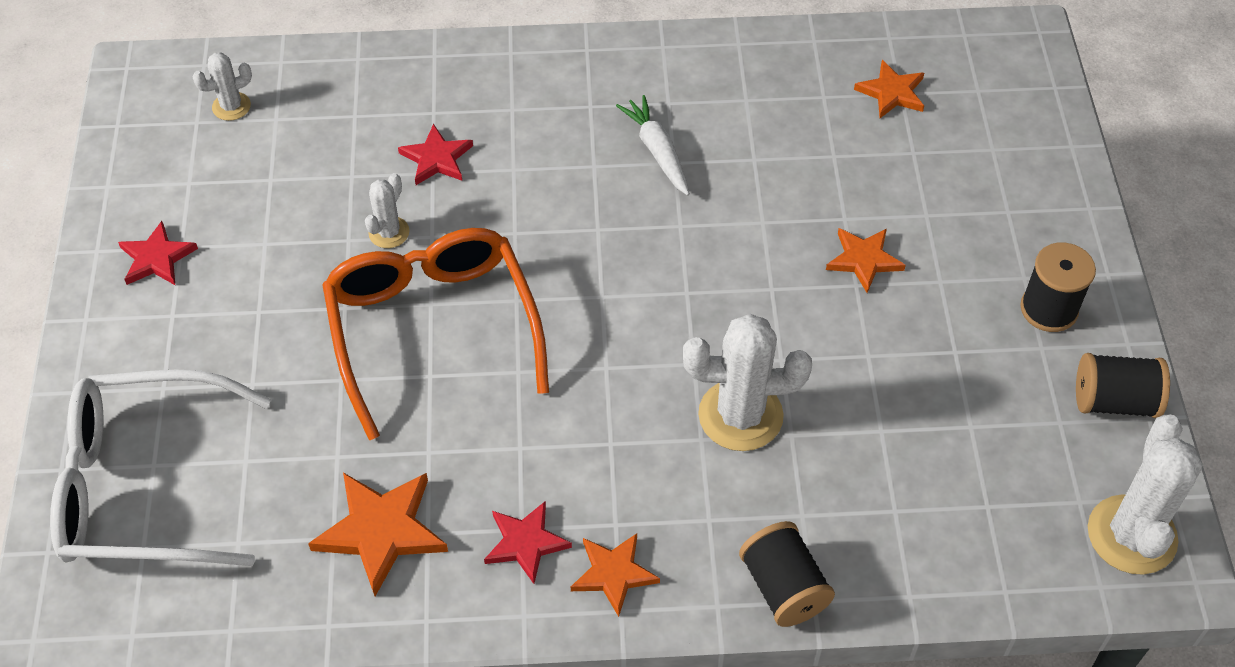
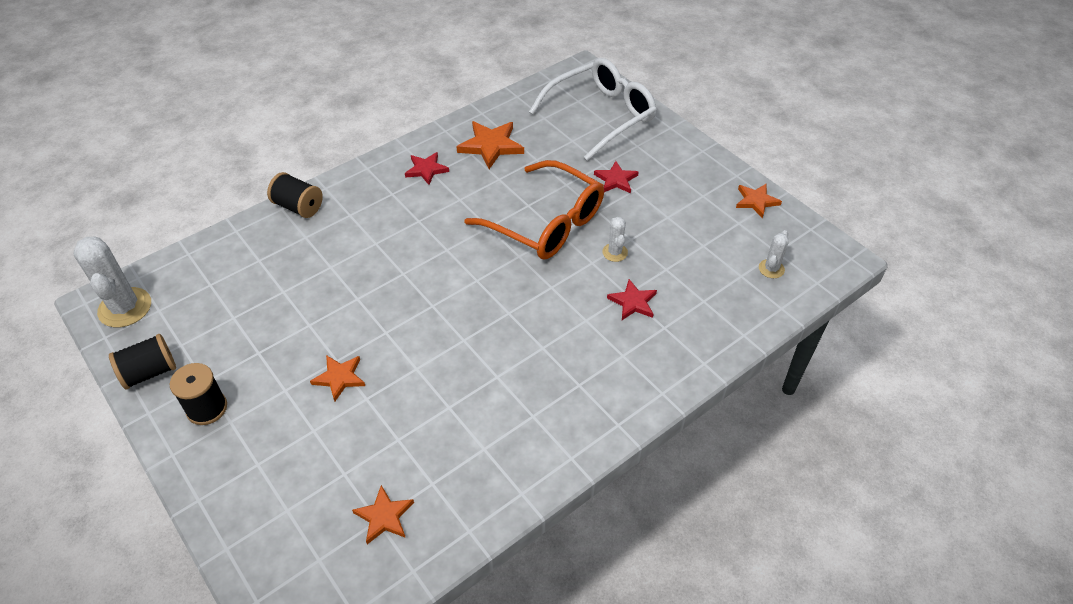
camera: 145 degrees right, 5 degrees down
red star [118,221,198,285] -> red star moved to [594,161,639,193]
orange star [571,533,660,617] -> orange star moved to [736,184,782,218]
white carrot [616,95,690,196] -> none
white cactus [683,314,812,451] -> none

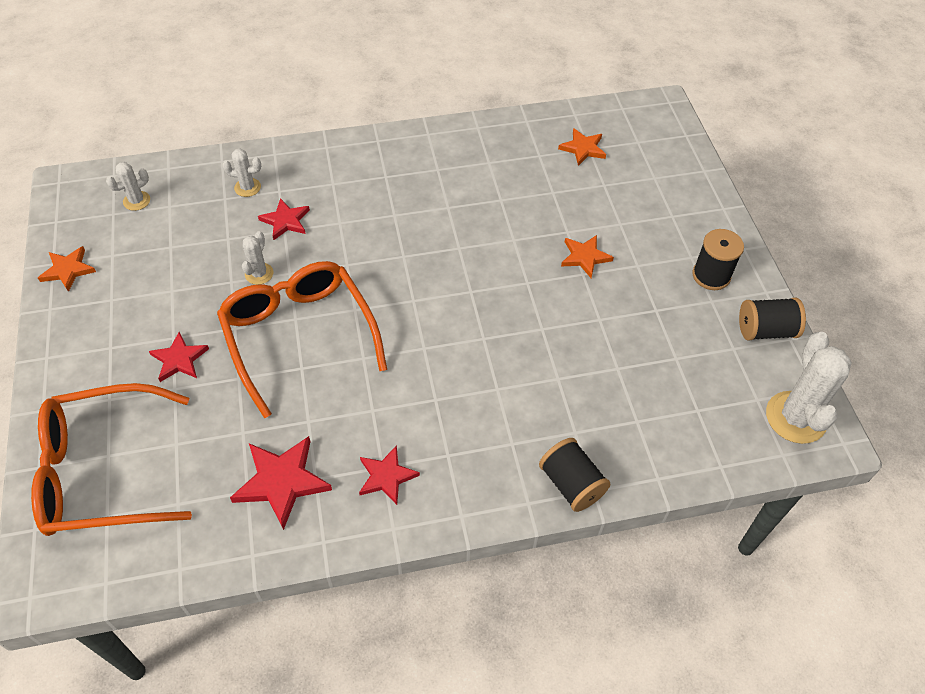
camera: 155 degrees left, 5 degrees up
orange star [456,121,524,169] -> red star [230,436,332,530]
white glasses [529,58,657,161] -> orange glasses [31,383,192,536]
none -> white cactus [222,149,261,197]

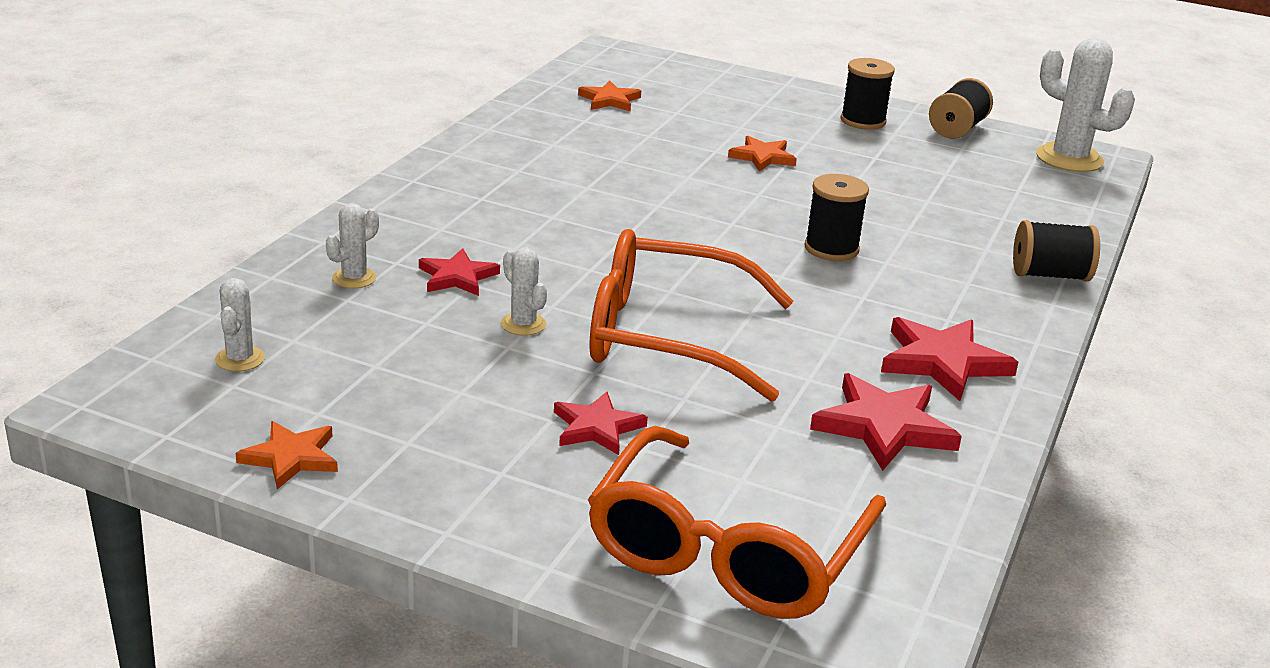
camera: 55 degrees left, 25 degrees down
red star [359,445,420,505] -> red star [881,317,1019,401], size x1.56
none -> black spool [805,174,869,261]

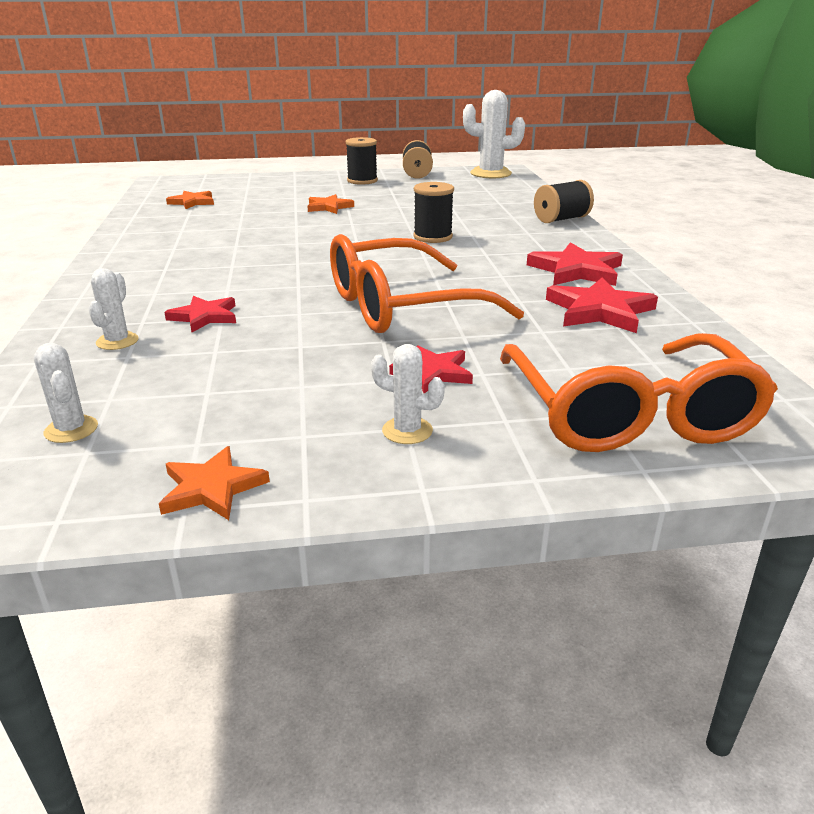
camera: 30 degrees left, 0 degrees up
white cactus [501,247,547,336] -> white cactus moved to [371,344,445,444]

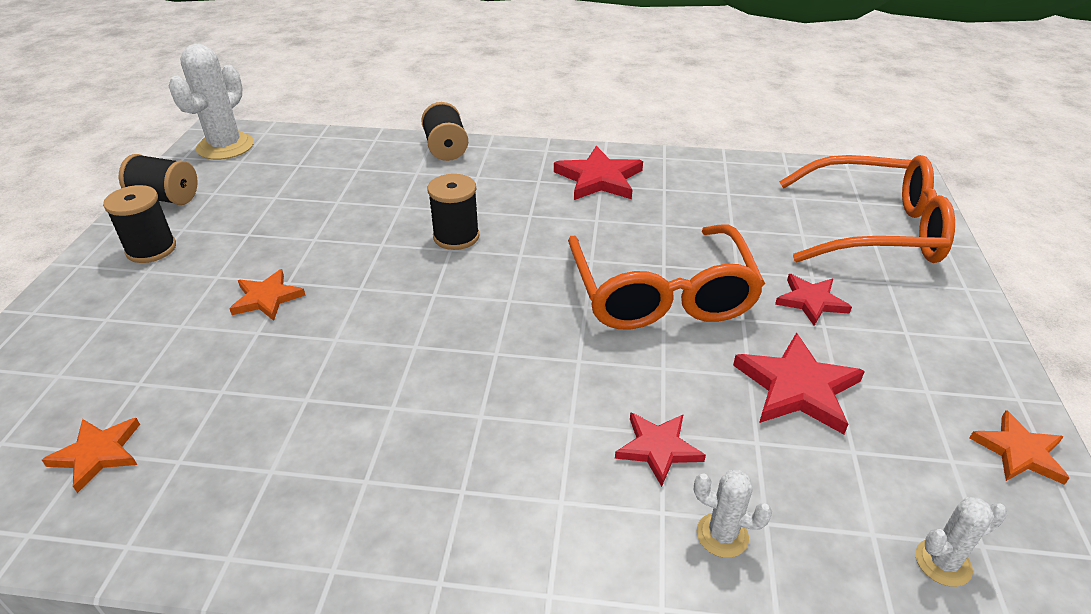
camera: 75 degrees left, 10 degrees up
white cactus [371,344,445,444] -> none
red star [546,277,658,333] -> red star moved to [733,333,865,434]

